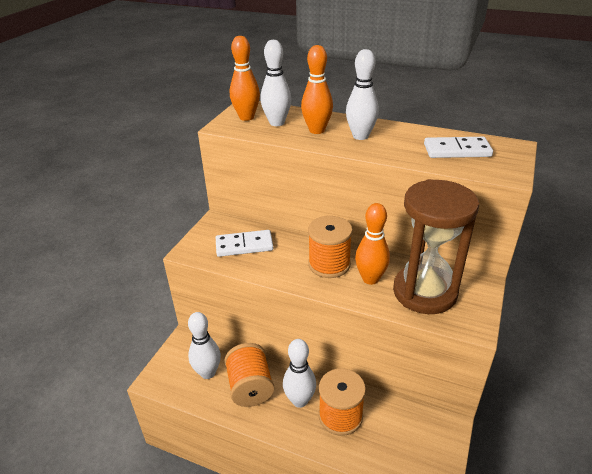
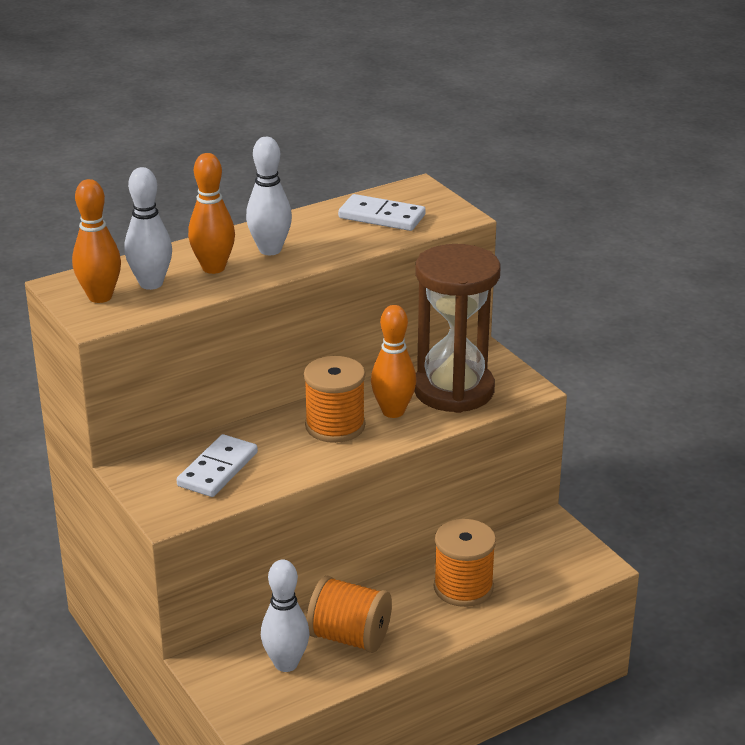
camera: 55 degrees left, 5 degrees down
white bowling pin [283,339,316,408] -> none
white domino [424,137,493,158] -> white domino turned 75 degrees clockwise [338,194,426,231]

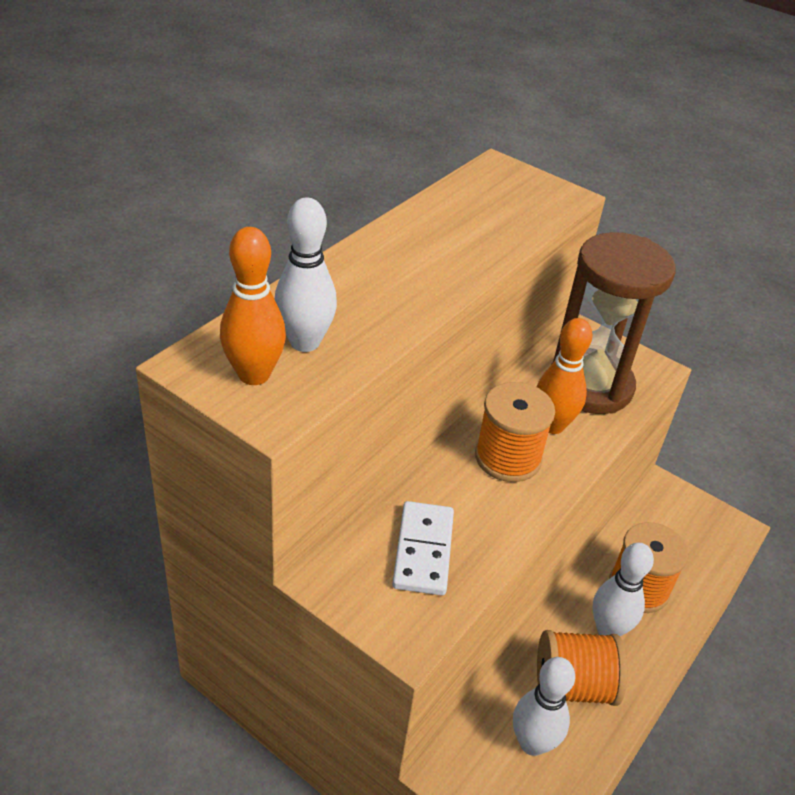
camera: 25 degrees left, 10 degrees up
orange bowling pin [188,153,235,274] -> none
white bowling pin [246,137,292,255] -> white bowling pin moved to [592,543,654,636]
white domino [338,194,426,231] -> none

